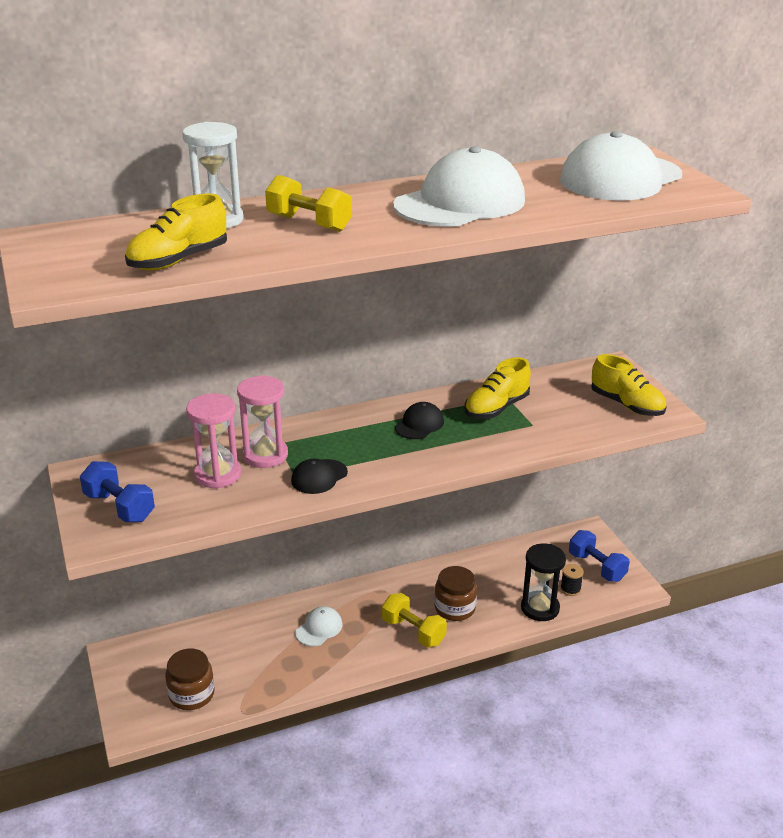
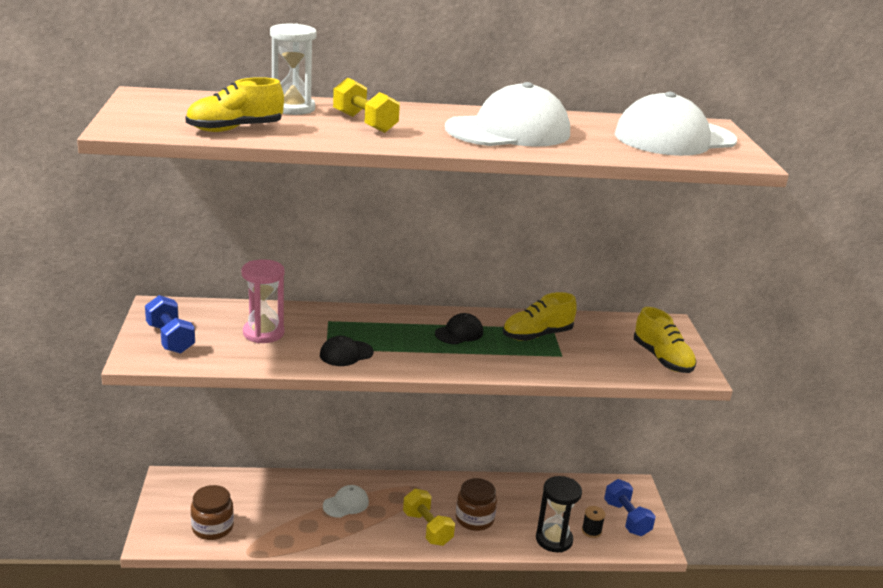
camera: 15 degrees right, 5 degrees down
pink hourglass [237,375,288,468] -> none

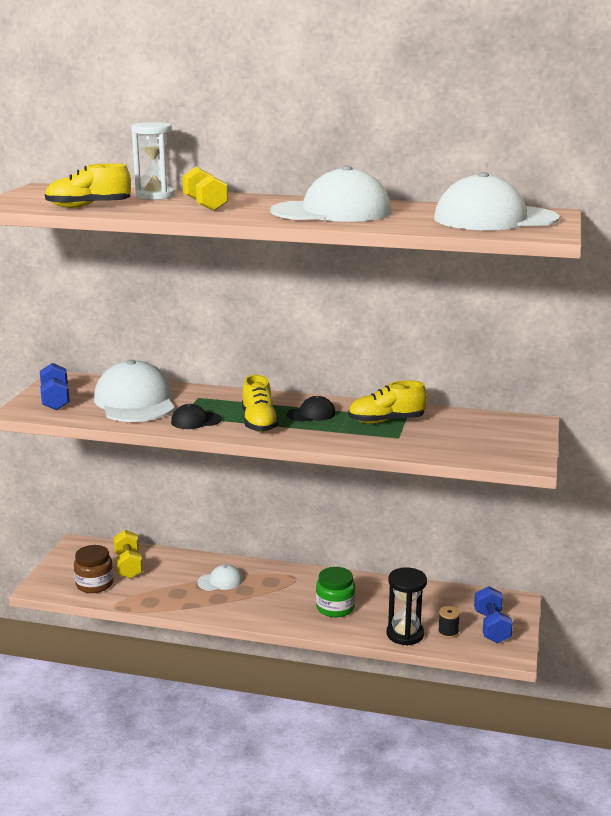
camera: 20 degrees right, 5 degrees down
pink hourglass [242,259,285,343] -> white cap [94,360,175,422]
yellow dumbbell [403,489,455,546] -> yellow dumbbell moved to [113,530,143,579]
brown jar [456,478,497,531] -> green jar [316,567,355,617]
yellow shoe [634,307,696,373] -> yellow shoe moved to [242,375,279,432]

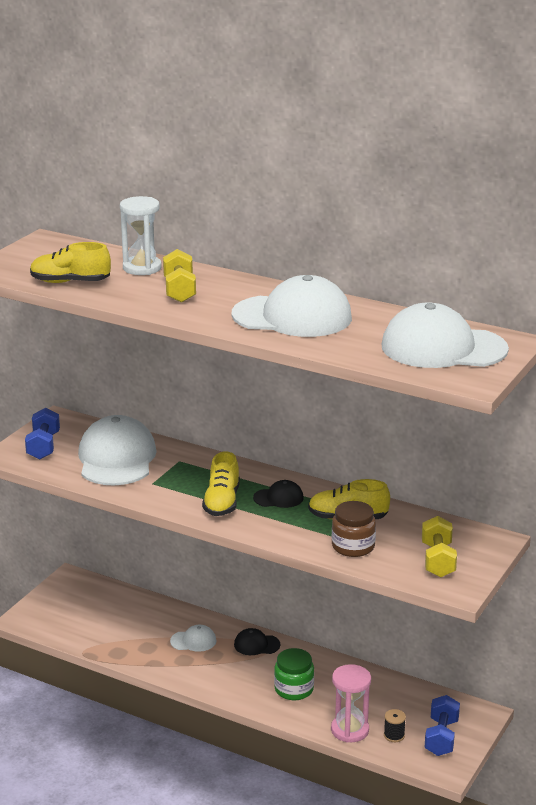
camera: 15 degrees right, 5 degrees up
brown jar [74,545,113,593] -> brown jar moved to [332,501,376,557]
yellow dumbbell [113,530,143,579] -> yellow dumbbell moved to [422,516,457,578]
black cap [171,404,222,429] -> black cap moved to [234,628,280,655]
black hourglass [387,567,427,646] -> pink hourglass [331,664,371,743]

